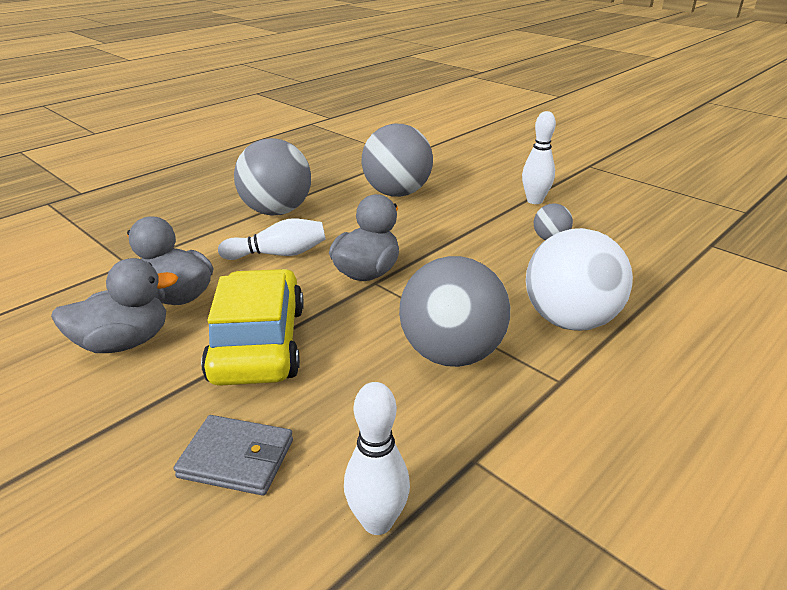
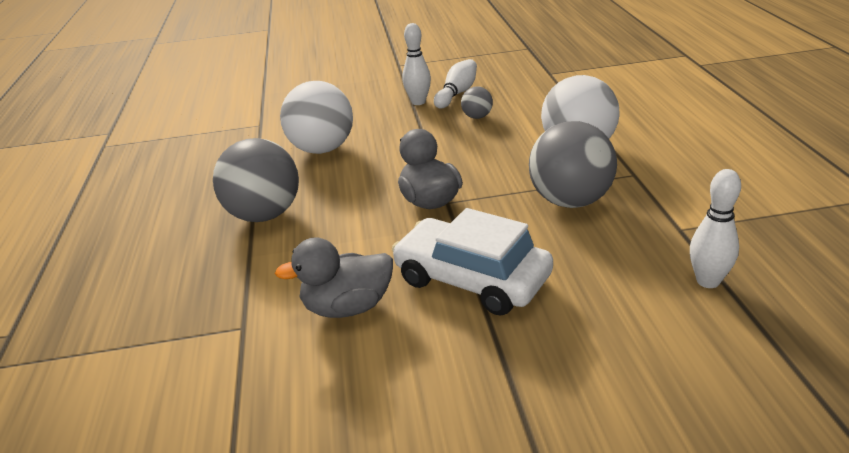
camera: 50 degrees left, 0 degrees up
grey duck [51,258,178,353] -> none
grey wallet [173,415,293,496] -> none
yellow car [201,269,304,386] -> white car [392,208,553,316]
white bowling pin [218,218,326,260] -> white bowling pin moved to [434,59,477,109]
grey ball [362,124,433,197] -> white ball [280,81,353,154]

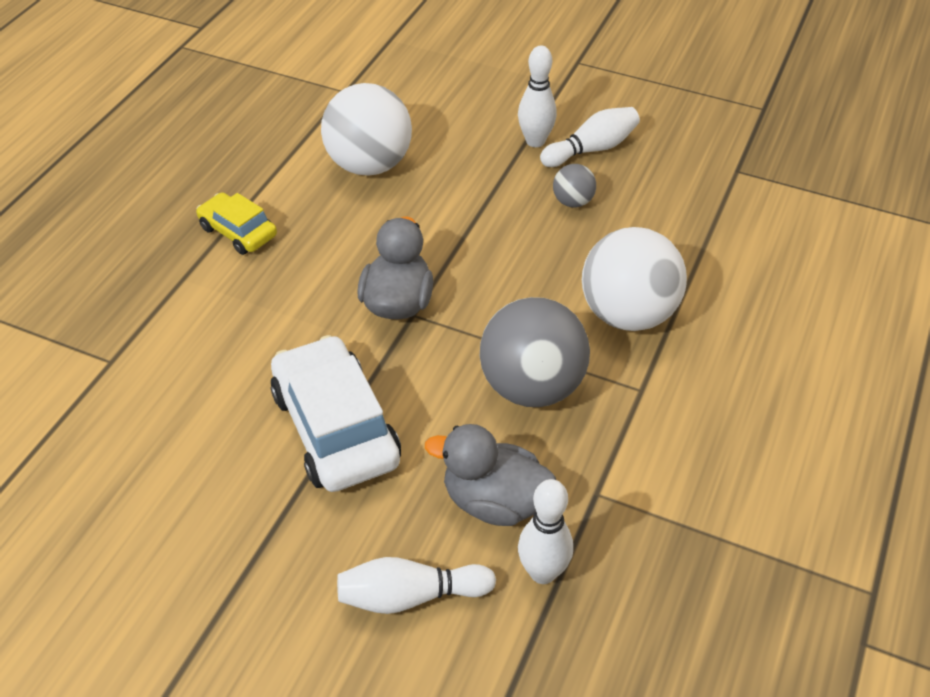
camera: 30 degrees right, 15 degrees up
grey ball [213,138,299,222] -> yellow car [196,192,277,255]
grey duck [275,237,393,318] -> grey duck moved to [425,424,556,526]
none -> white bowling pin [337,557,496,614]

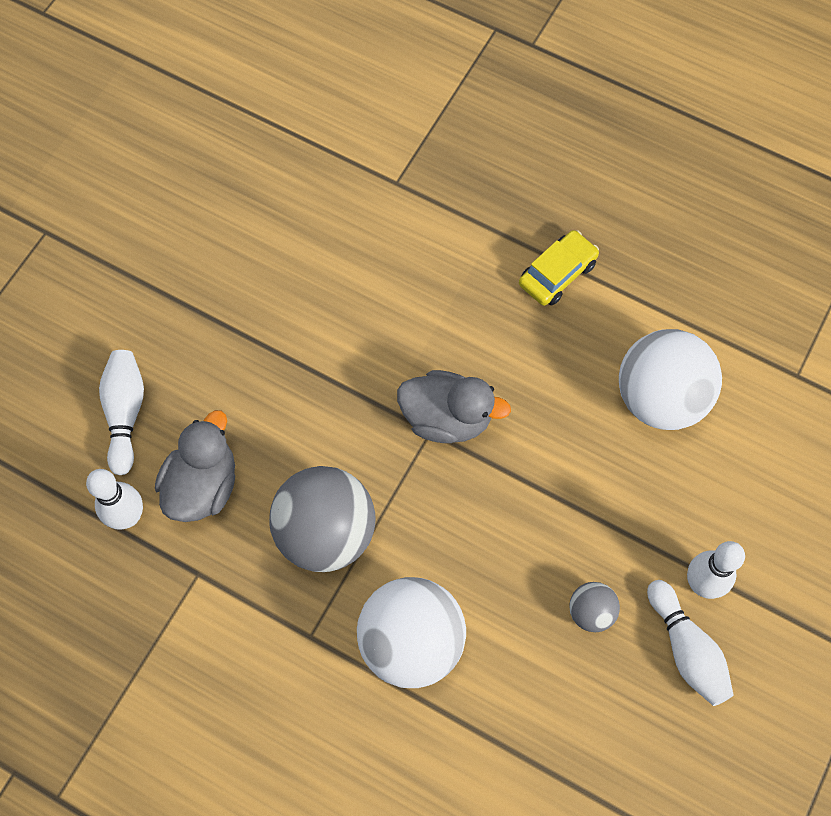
camera: 95 degrees right, 20 degrees up
white car [270,335,401,492] -> none

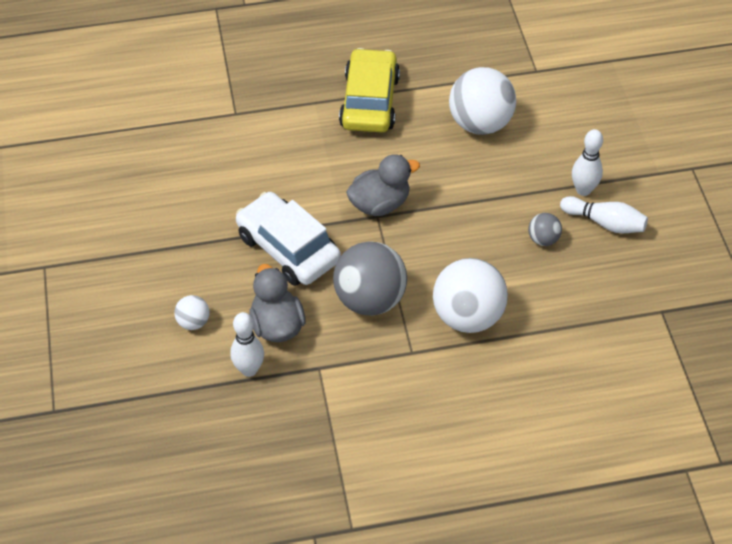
camera: 40 degrees left, 15 degrees down
white bowling pin [99,350,144,475] -> white ball [174,295,210,330]
yellow car [519,230,599,306] -> yellow car [339,48,400,133], size x1.76
none -> white car [236,192,341,286]

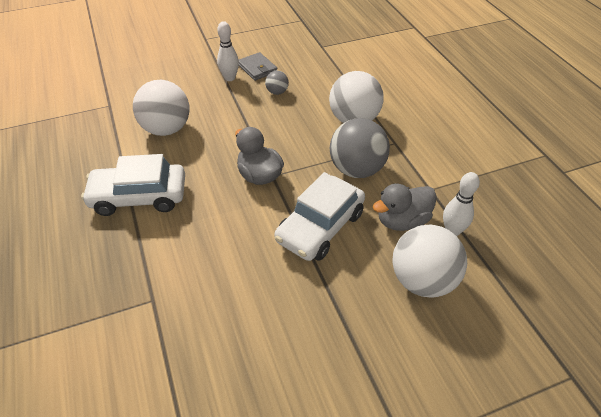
camera: 100 degrees left, 5 degrees down
white ball [174,295,210,330] -> white ball [392,225,467,298], size x2.13
yellow car [339,48,400,133] -> white car [81,154,185,216]
white bowling pin [560,196,648,233] -> grey wallet [239,52,277,81]

